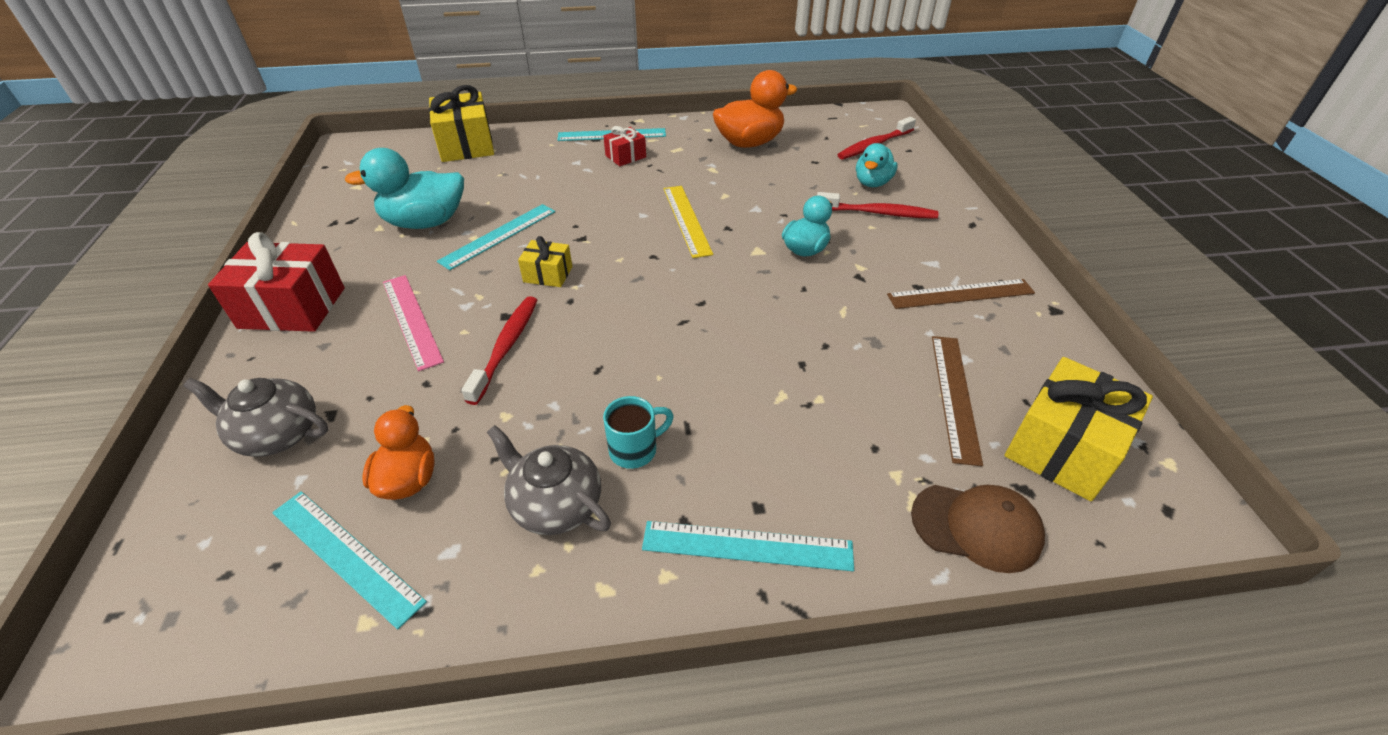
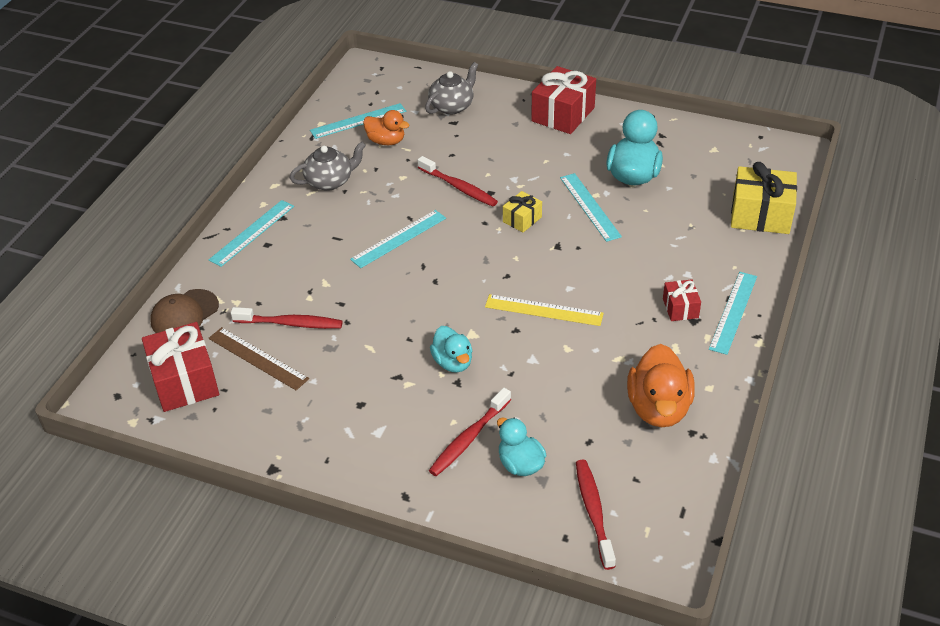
camera: 120 degrees right, 0 degrees up
pink ruler [383,275,444,371] -> none
turquoise mug [603,396,674,469] -> none
brown ruler [887,279,1035,309] -> none
yellow gift [1005,357,1153,501] -> red gift [142,322,219,412]
none -> red toothbrush [231,307,342,329]
none -> turquoise ruler [350,210,446,268]

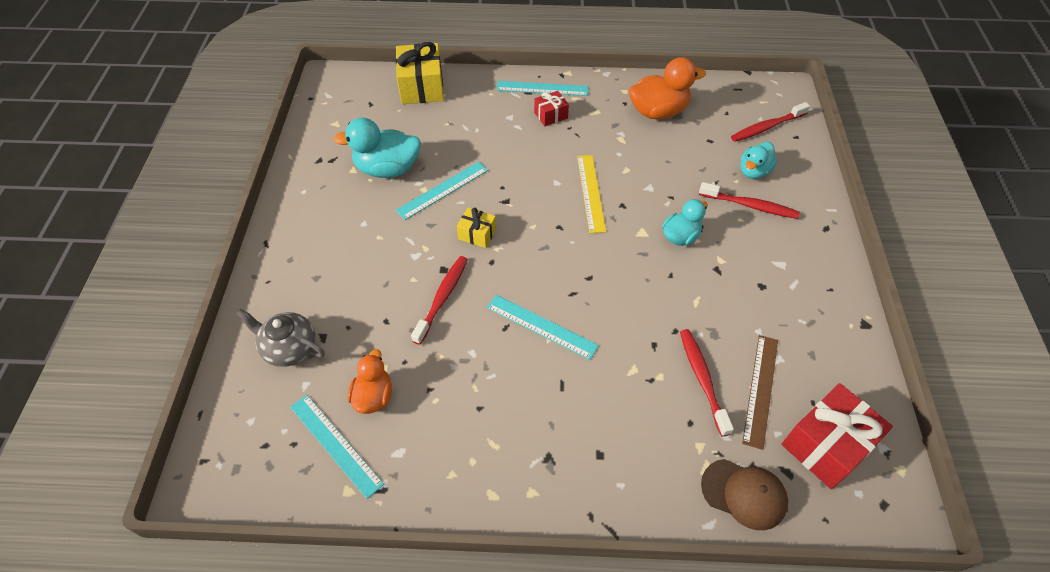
camera: 110 degrees left, 10 degrees up
turquoise ruler [209,200,294,267] -> none
grey teapot [290,142,366,191] -> none
red gift [531,66,596,134] -> none

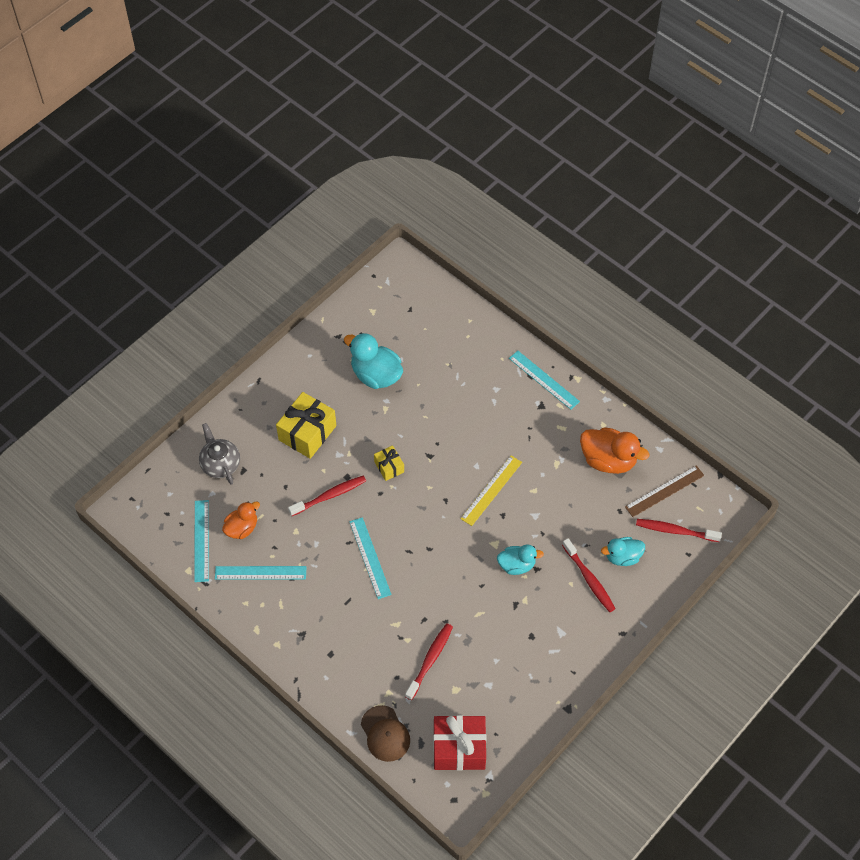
camera: 40 degrees right, 5 degrees up
yellow gift [396,42,444,104] -> yellow gift moved to [276,392,336,459]
turquoise ruler [396,162,488,220] -> turquoise ruler moved to [215,566,306,580]
red gift [534,91,569,126] -> none
brown ruler [742,335,778,450] -> brown ruler moved to [625,465,705,517]

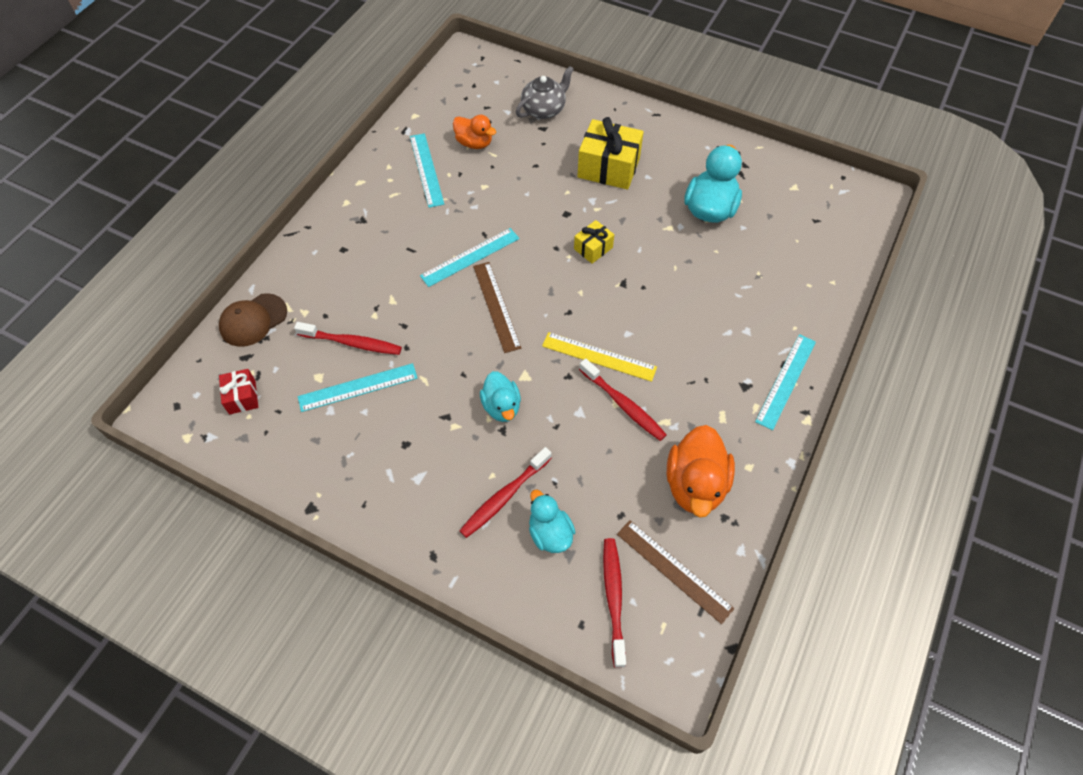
camera: 75 degrees right, 0 degrees up
turquoise ruler [194,500,209,582] -> turquoise ruler moved to [298,363,418,412]
red toothbrush [288,476,366,516] -> red toothbrush moved to [579,358,667,441]
red gift [433,715,486,770] -> red gift [219,369,258,415], size x0.53
none -> brown ruler [473,262,521,353]

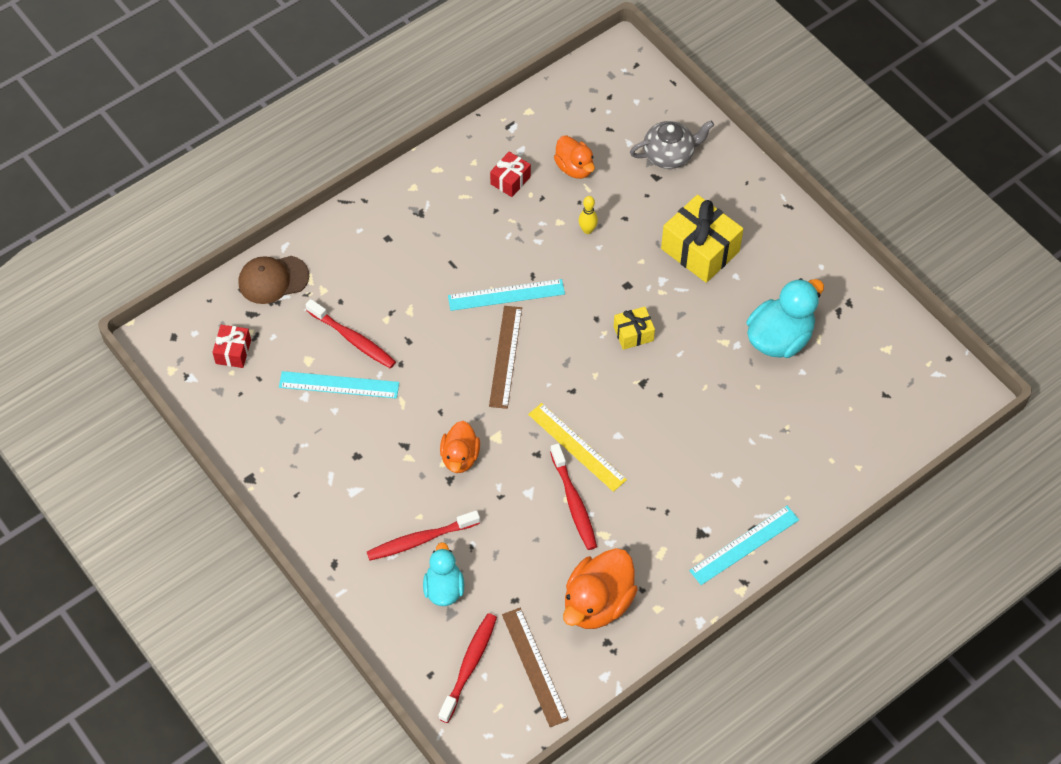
camera: 25 degrees right, 0 degrees up
turquoise ruler [410,133,444,208] -> red gift [490,152,531,197]
turquoise duck [480,371,521,422] -> orange duck [440,421,480,473]
none -> yellow bowling pin [579,196,598,234]

